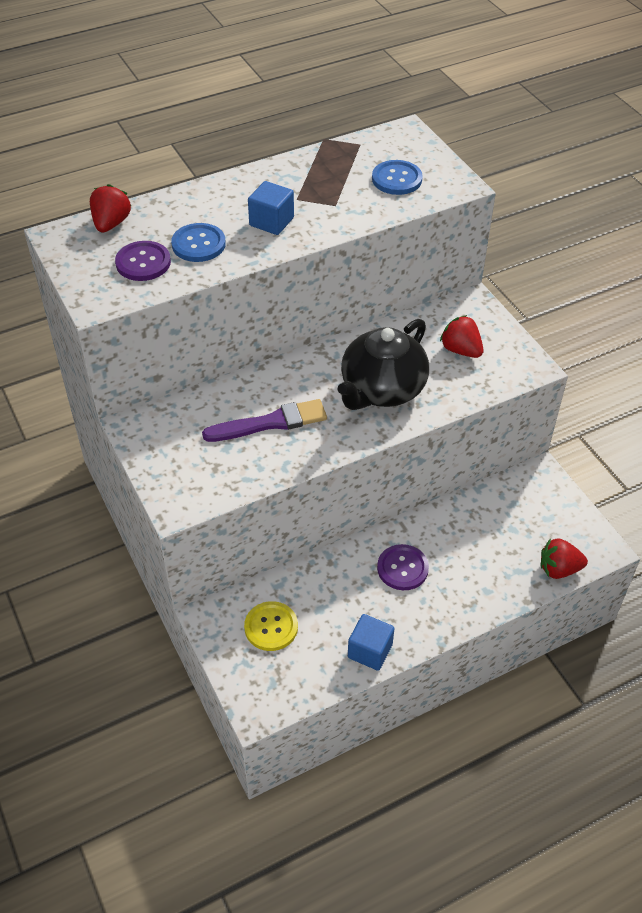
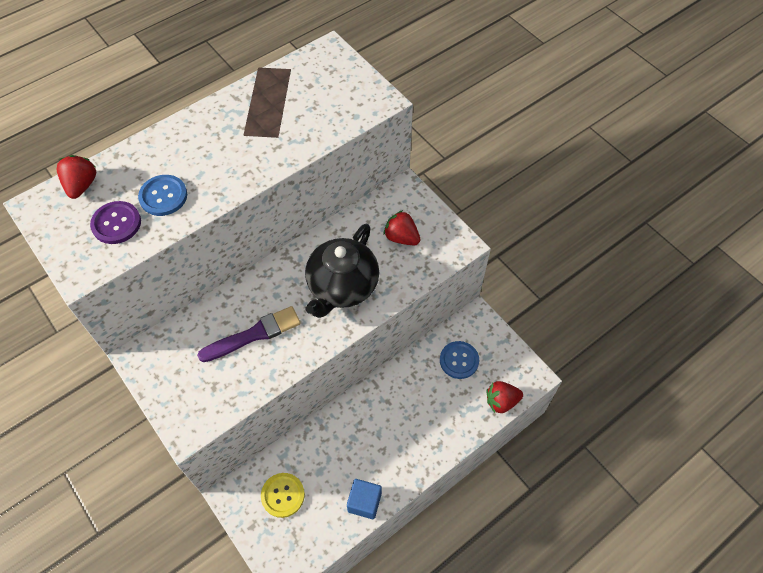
camera: 10 degrees left, 10 degrees up
blue cube [248,181,294,235] -> none
blue button [372,160,423,195] -> blue button moved to [440,341,479,379]
purple button [377,544,429,590] -> none

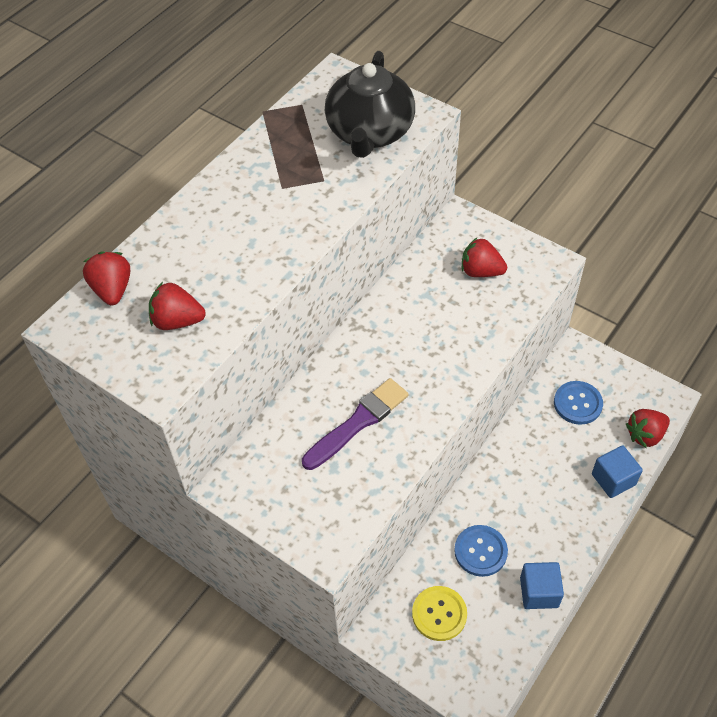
camera: 15 degrees left, 5 degrees down
purple button [90,201,141,244] -> red strawberry [149,282,205,330]
blue button [138,175,187,216] -> blue button moved to [454,525,508,577]
black teapot [305,223,379,318] -> black teapot moved to [325,51,415,158]
none -> blue cube [592,445,643,498]

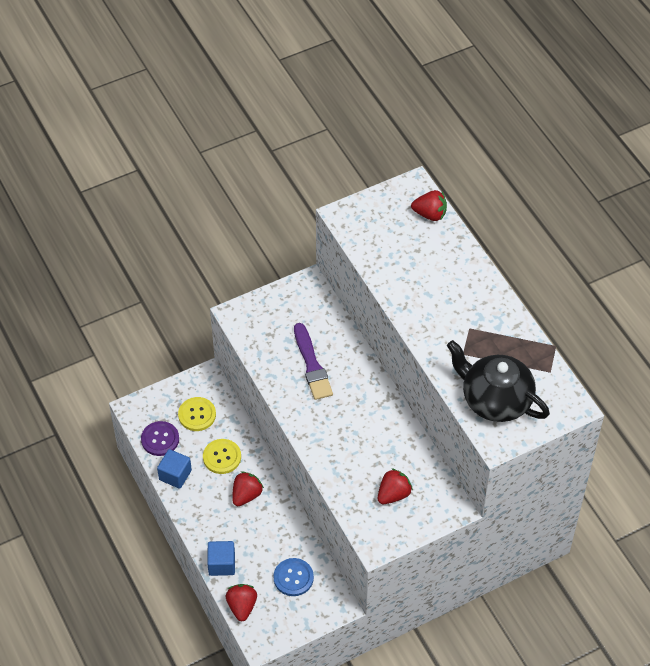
camera: 115 degrees right, 0 degrees up
red strawberry [149,282,205,330] -> red strawberry moved to [232,471,264,506]
blue button [454,525,508,577] -> yellow button [203,439,241,474]
none -> purple button [141,421,179,456]

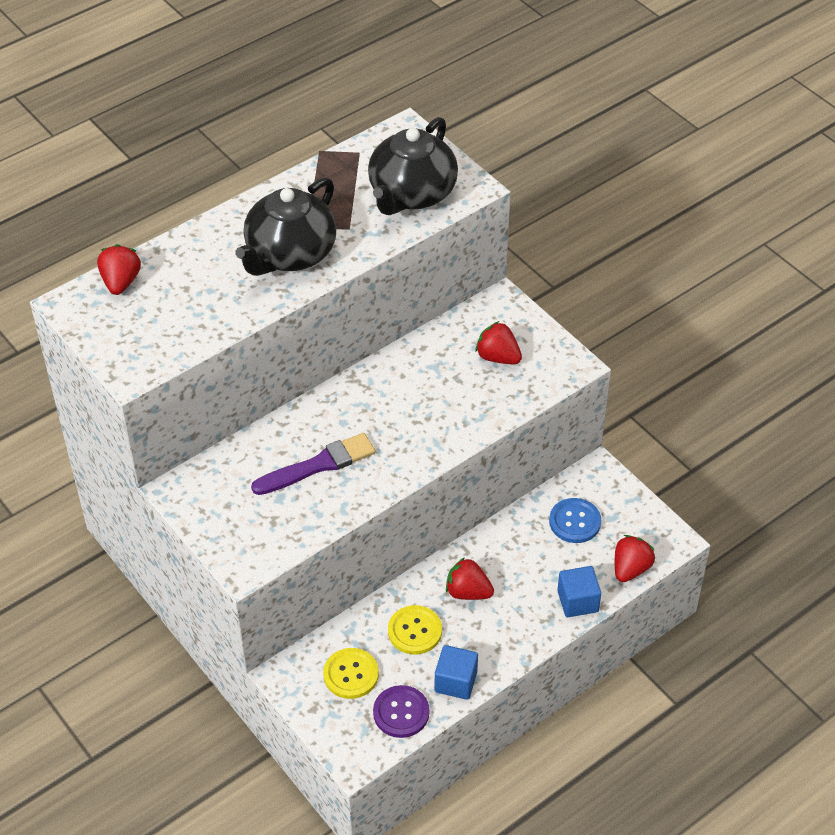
camera: 100 degrees left, 5 degrees down
red strawberry [226,584,257,621] -> red strawberry turned 135 degrees clockwise [615,535,655,582]
none -> black teapot [235,177,337,276]

